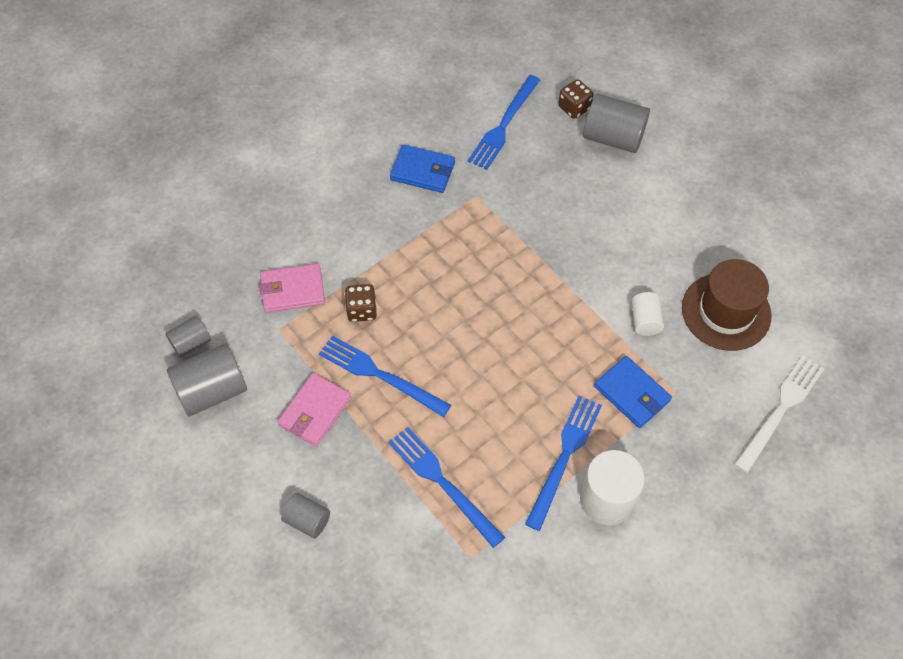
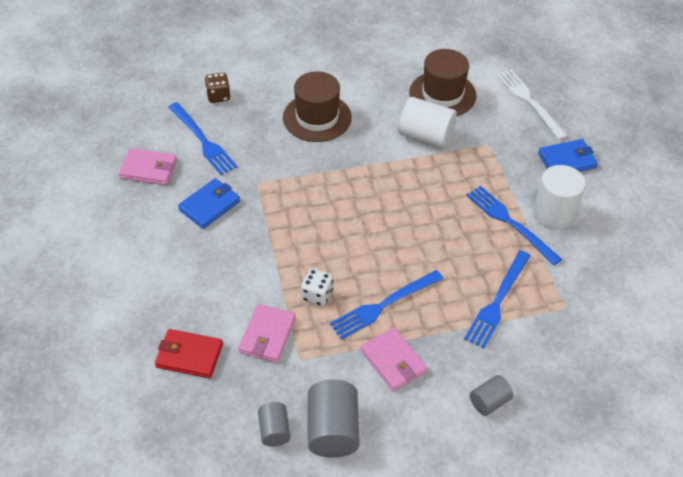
camera: 65 degrees left, 10 degrees down
brown dice [344,284,377,322] -> white dice [301,268,333,306]
blue fork [389,427,505,548] -> blue fork turned 45 degrees counterclockwise [464,250,531,348]
grey cylinder [583,94,650,153] -> none
blue wallet [594,356,672,428] -> blue wallet moved to [538,139,598,172]
white cylinder [631,292,664,336] -> white cylinder [398,97,457,148], size x1.75
none -> pink wallet [119,148,177,185]
none -> red wallet [155,329,223,378]
none -> brown hat [283,71,352,142]

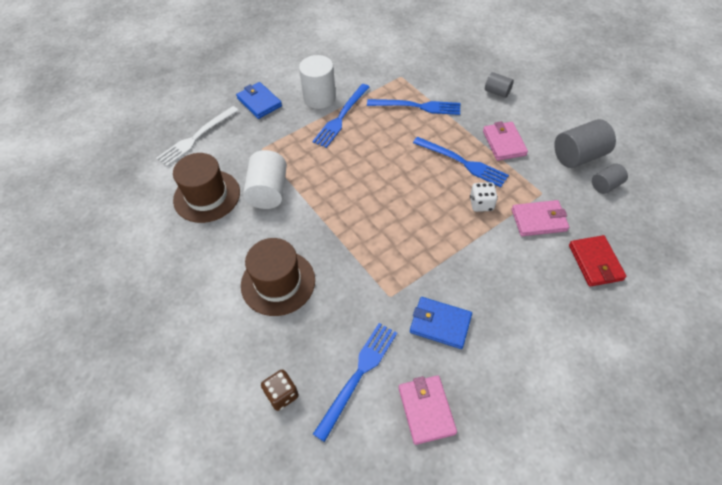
camera: 110 degrees left, 5 degrees up
pink wallet [361,328,428,391] -> pink wallet turned 45 degrees counterclockwise [483,121,528,161]

